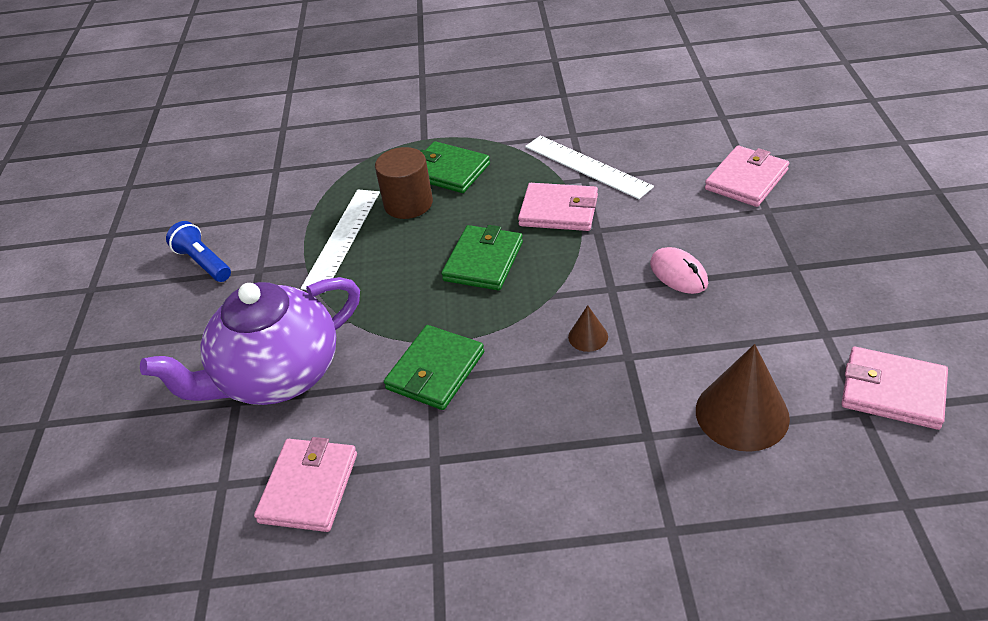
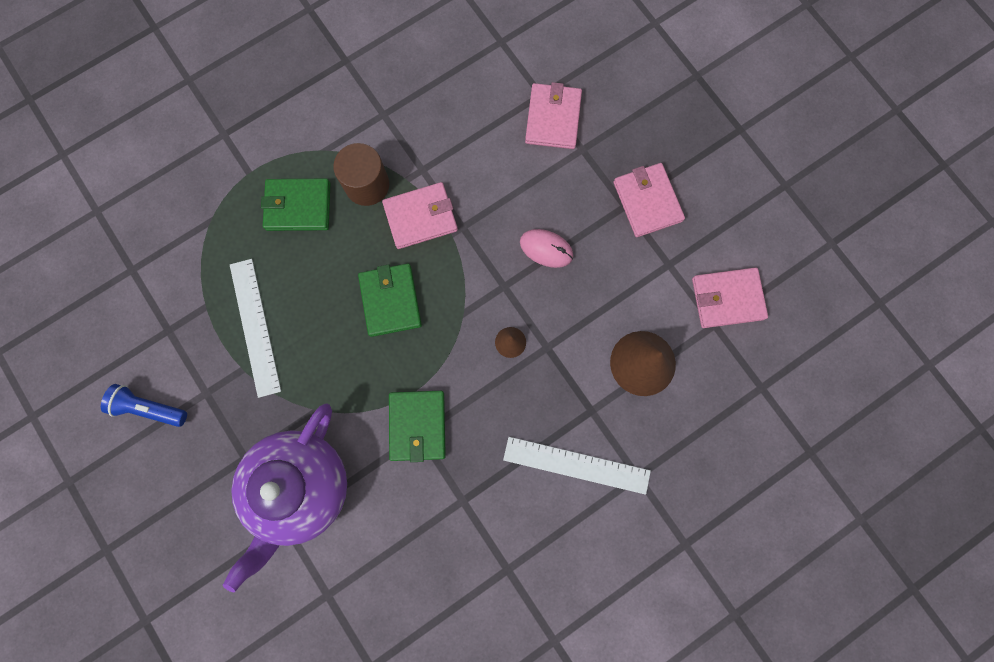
camera: 35 degrees left, 35 degrees up
pink wallet [254,437,357,532] -> pink wallet moved to [613,163,685,237]
brown cylinder [375,147,433,219] -> brown cylinder moved to [333,143,389,206]
white ruler [525,135,654,199] -> white ruler moved to [503,437,651,495]

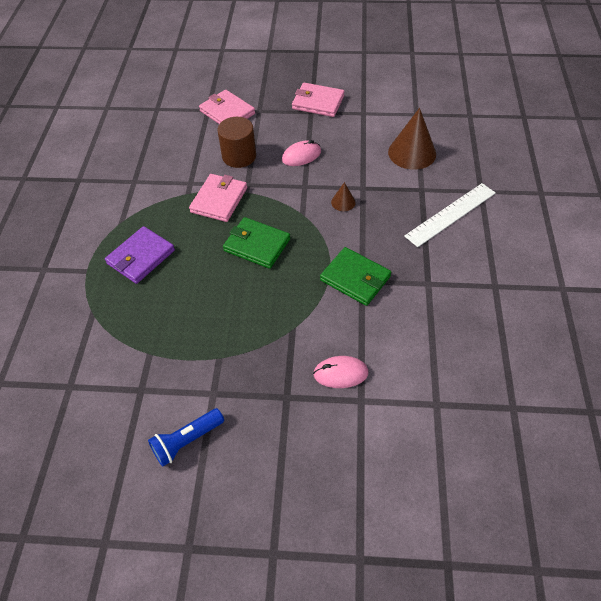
camera: 50 degrees left, 25 degrees down
purple teapot [222,403,347,592] -> pink mouse [313,356,369,388]
white ruler [230,259,281,398] -> none
green wallet [261,179,331,231] -> purple wallet [105,226,175,284]
brown cylinder [333,143,389,206] -> brown cylinder moved to [217,117,256,168]
pink wallet [692,267,768,328] -> none

